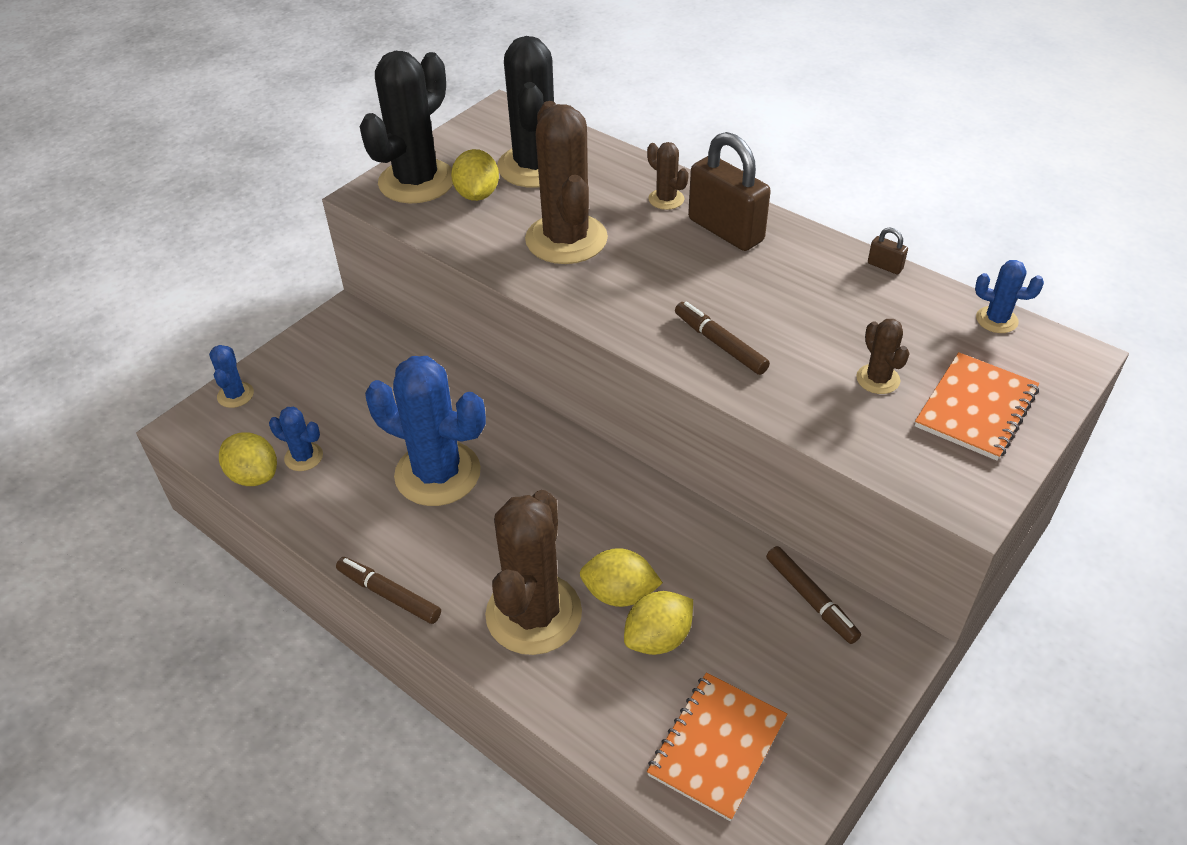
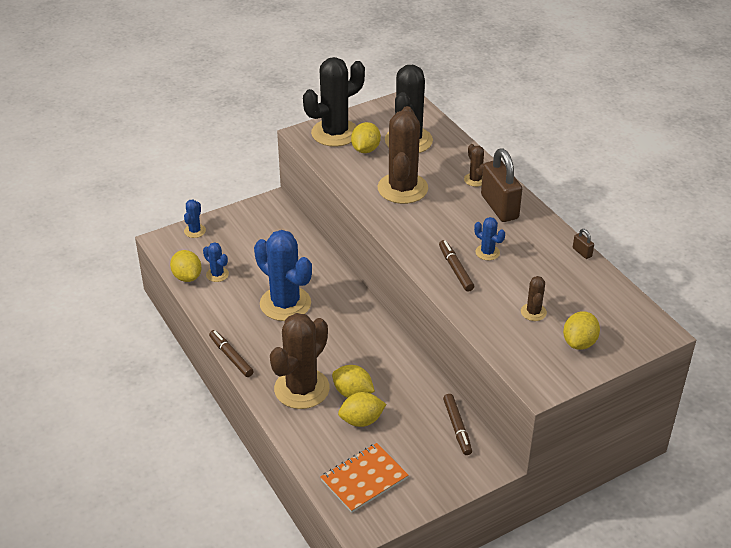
camera: 20 degrees right, 5 degrees down
orange notebook [915,352,1039,461] -> yellow lemon [563,311,600,350]
blue cactus [975,260,1044,333] -> blue cactus moved to [474,217,505,260]

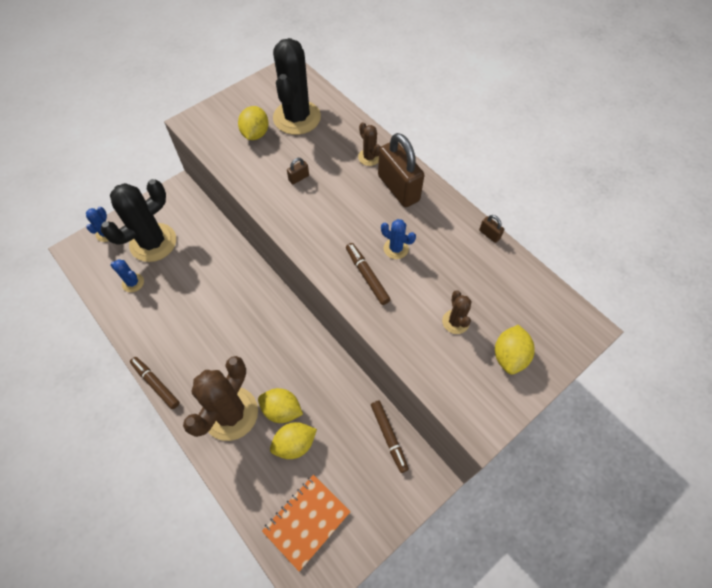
camera: 10 degrees left, 20 degrees up
yellow lemon [170,250,202,282] -> none
blue cactus [254,230,312,321] -> none
black cactus [303,57,365,147] -> black cactus moved to [101,179,176,262]
brown cactus [378,106,428,204] -> brown padlock [287,158,309,185]

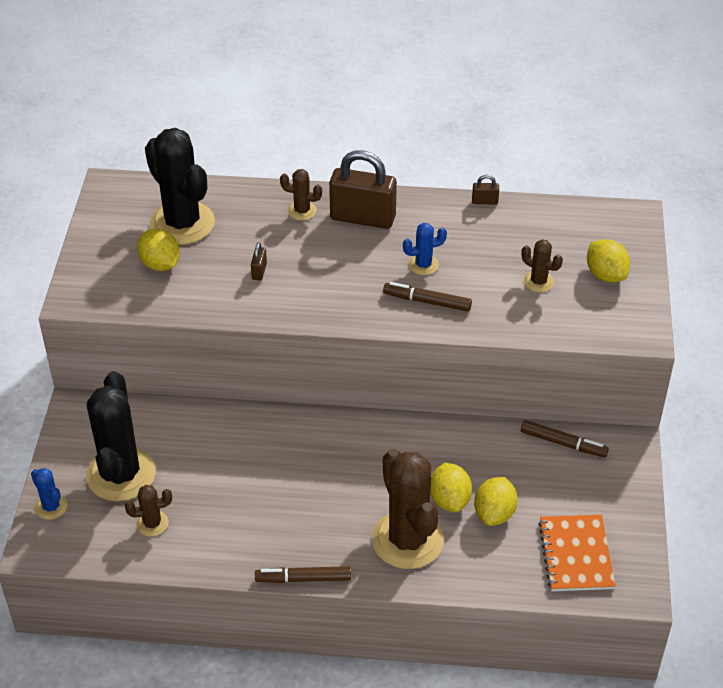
camera: 45 degrees left, 15 degrees down
blue cactus [110,259,144,292] -> brown cactus [125,485,172,537]
yellow lemon [258,388,303,423] -> yellow lemon turned 75 degrees counterclockwise [430,463,472,512]

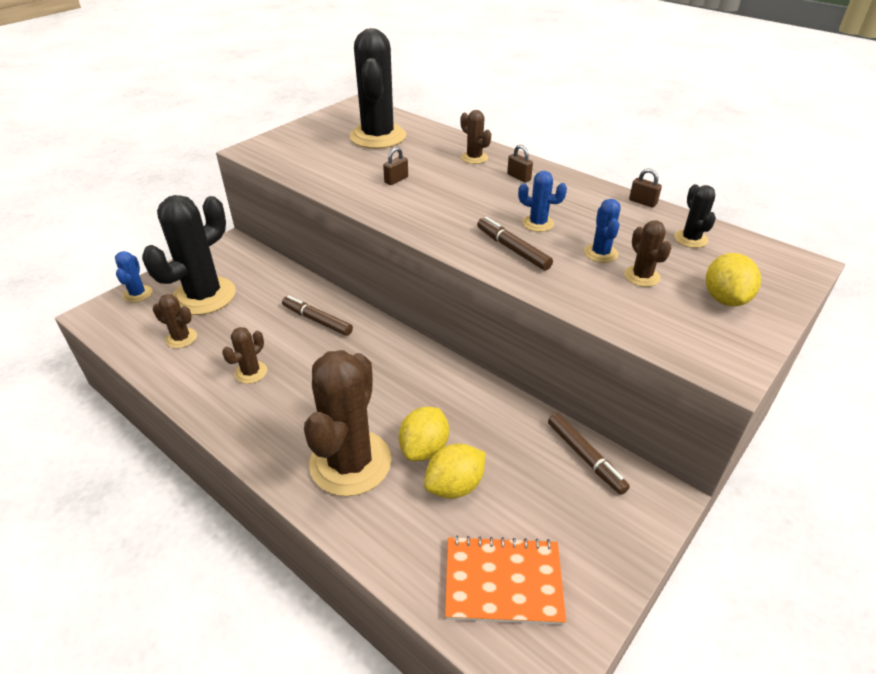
camera: 35 degrees right, 5 degrees down
yellow lemon [137,229,180,271] -> none
brown marker [255,566,351,583] -> brown marker moved to [282,295,353,336]
brown padlock [329,150,397,229] -> brown padlock [507,145,533,182], size x0.41
orange notebook [538,515,616,591] -> orange notebook turned 60 degrees clockwise [445,536,566,625]
none -> brown cactus [222,327,267,384]
none -> blue cactus [584,199,621,263]
none -> black cactus [674,184,716,248]

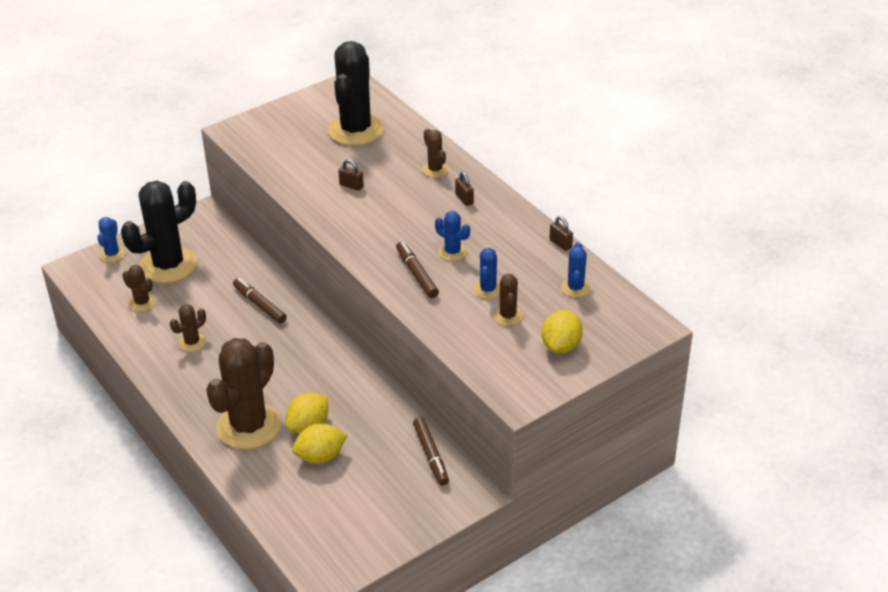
camera: 15 degrees right, 0 degrees up
brown padlock [383,147,408,185] -> brown padlock turned 60 degrees clockwise [338,160,364,191]
orange notebook [445,536,566,625] -> none
black cactus [674,184,716,248] -> blue cactus [561,242,590,297]

